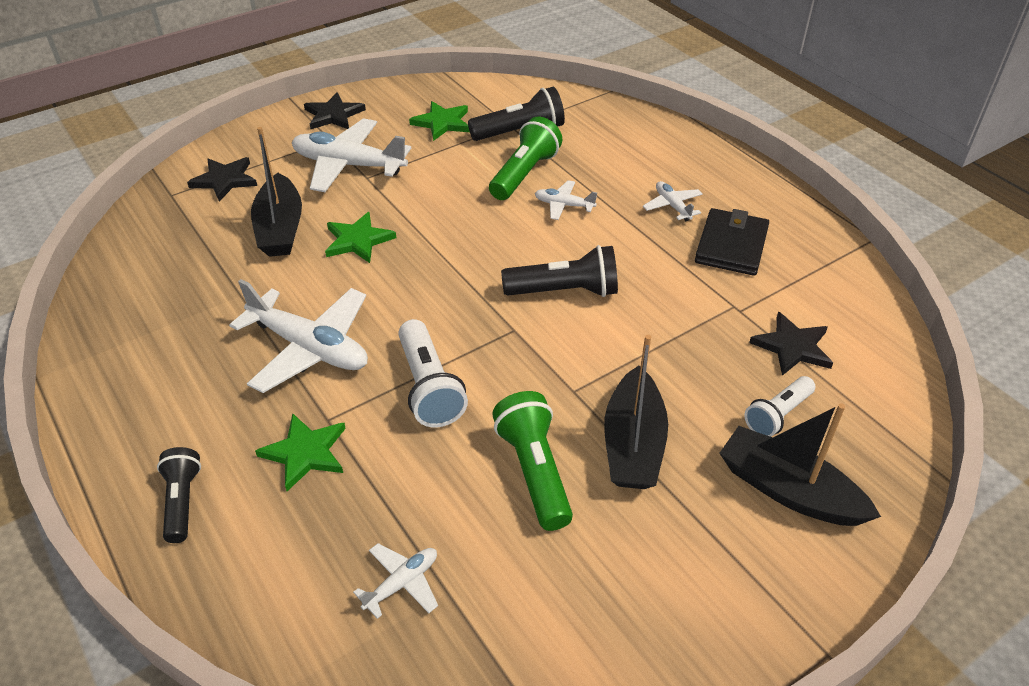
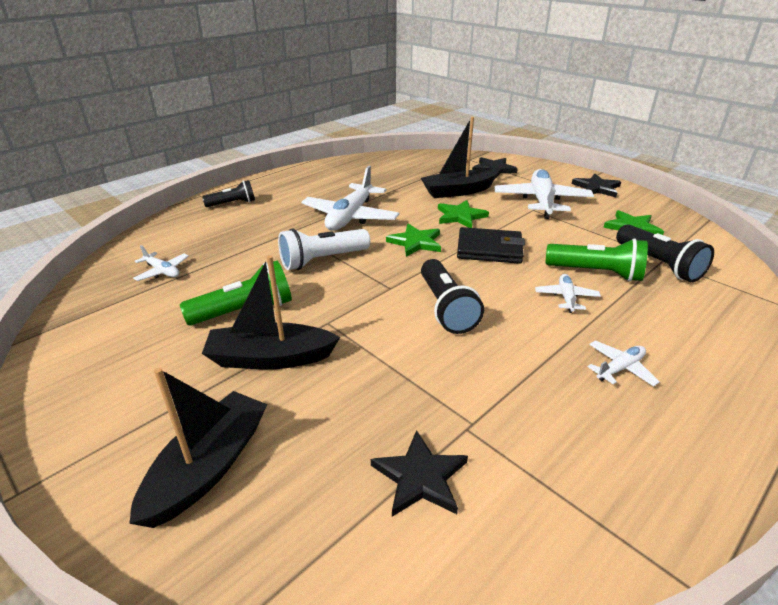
camera: 80 degrees right, 10 degrees down
green star [255,413,346,491] -> green star moved to [386,224,441,257]
black wallet [695,208,769,276] -> black wallet moved to [457,227,525,264]
white flashlight [744,376,815,437] -> none

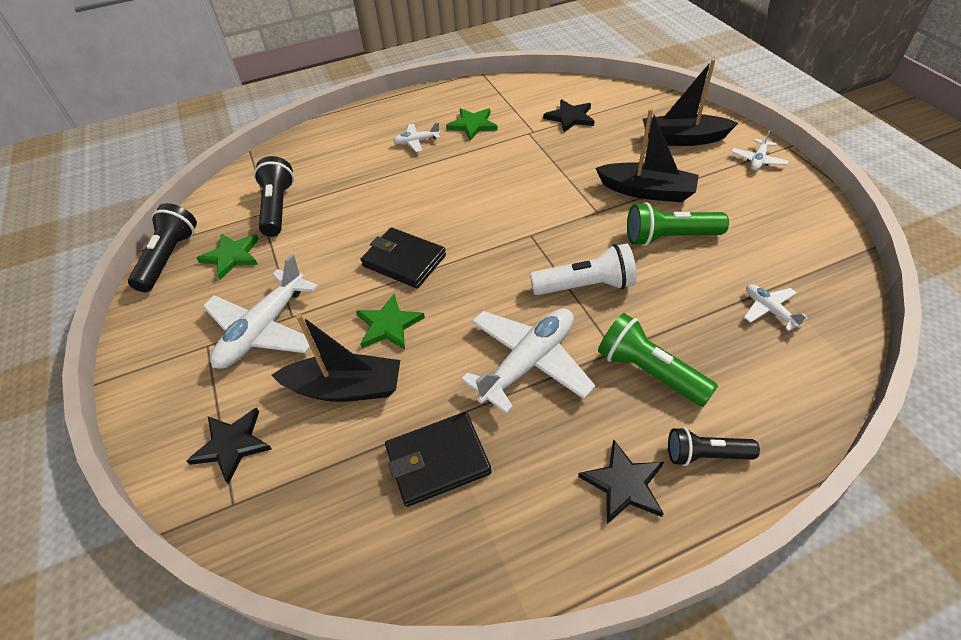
camera: 155 degrees left, 15 degrees up
black boat [129,368,267,528] -> black boat turned 45 degrees clockwise [642,59,738,146]
green star [386,224,441,257] -> green star moved to [446,108,498,140]
black flashlight [421,259,484,334] -> black flashlight moved to [128,203,197,292]
white plane [535,274,601,313] -> white plane moved to [732,130,788,171]
green flashlight [546,238,648,282] -> green flashlight moved to [598,313,718,407]
black star [572,174,621,197] -> black star moved to [578,439,664,524]
none -> black wallet [385,412,491,507]

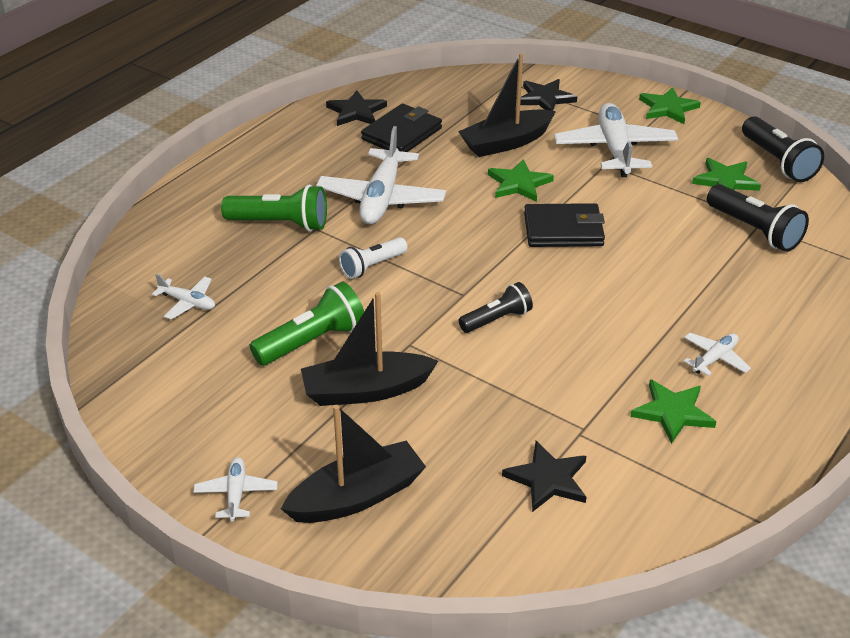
camera: 145 degrees right, 10 degrees down
white flashlight [530,243,637,295] -> white flashlight [339,237,408,279], size x0.66
black star [578,439,664,524] -> black star moved to [326,90,387,126]
black flashlight [668,427,760,466] -> black flashlight moved to [459,282,533,333]
none -> green star [639,87,701,124]

